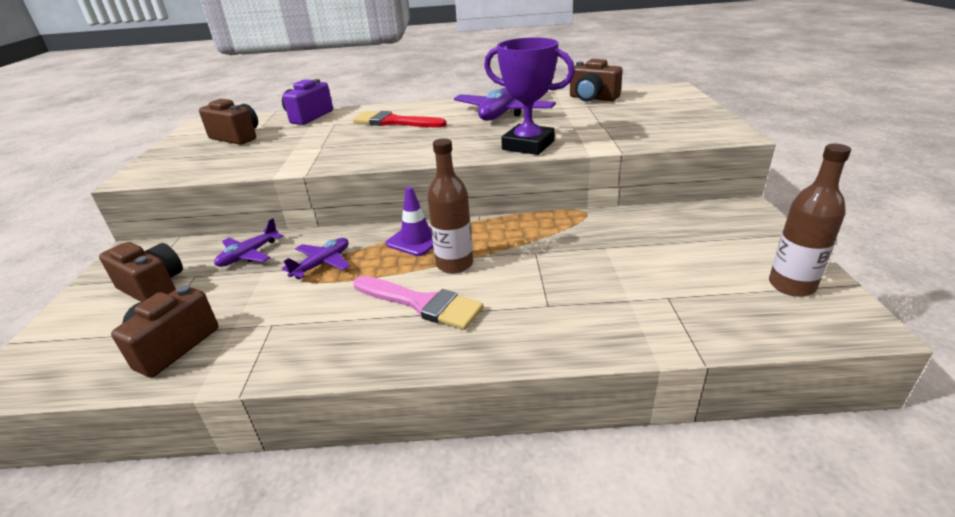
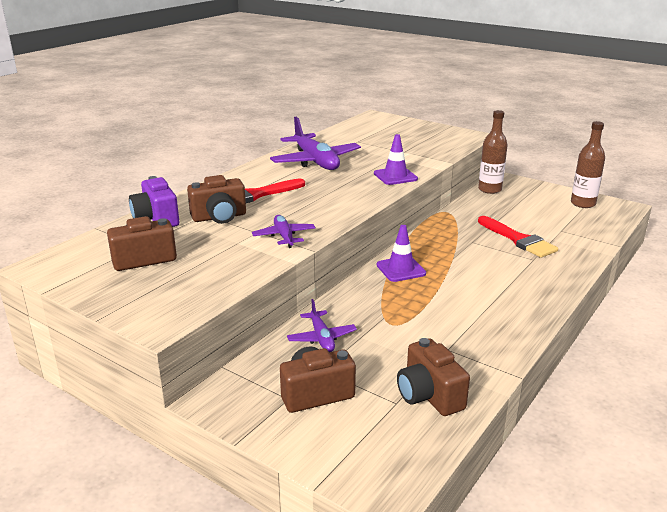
camera: 55 degrees left, 5 degrees down
purple plane [282,238,350,279] -> purple plane moved to [252,215,316,248]
pink brush [353,276,484,330] -> none
brown bottle [427,138,473,273] -> brown bottle moved to [478,110,508,194]
purple trophy [484,37,575,155] -> purple traffic cone [374,134,418,185]
brown camera [570,59,623,102] -> brown camera moved to [187,175,246,224]
none -> red brush [478,216,558,258]

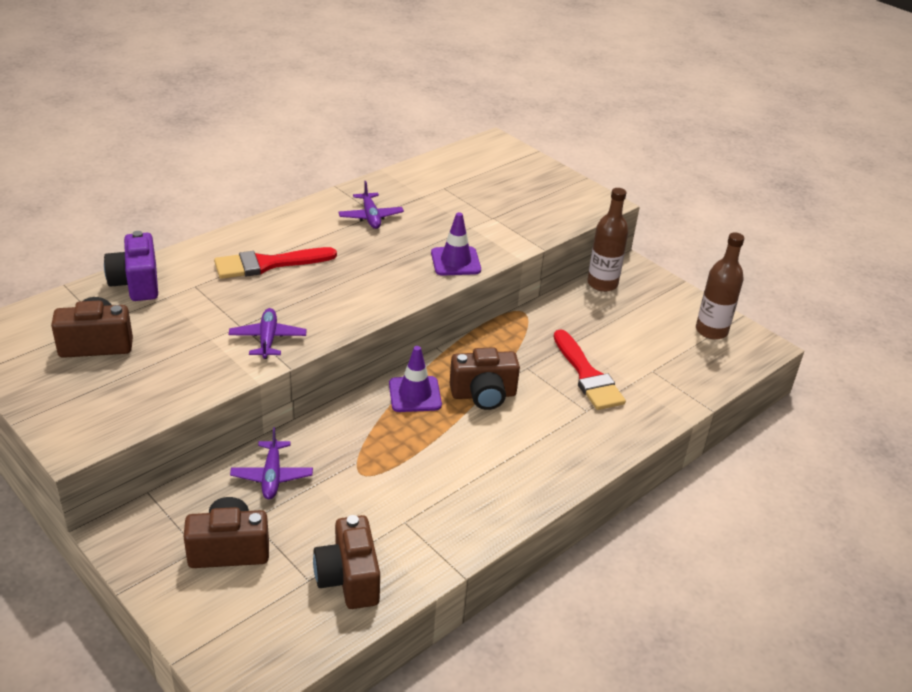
camera: 10 degrees right, 10 degrees up
brown camera [187,175,246,224] -> brown camera moved to [450,347,520,410]
purple plane [270,117,361,170] -> purple plane [338,181,404,229], size x0.53

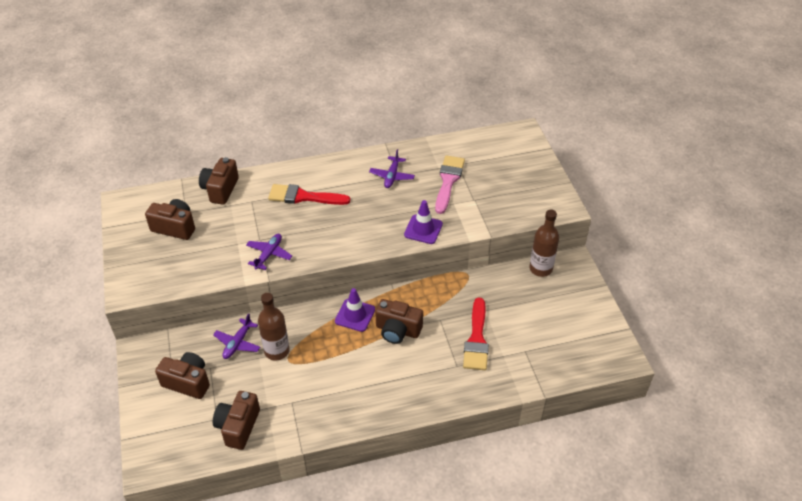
camera: 30 degrees right, 10 degrees up
purple camera [104,231,158,301] -> brown camera [199,157,239,205]
brown bottle [696,233,744,340] -> brown bottle moved to [258,293,289,360]
none -> pink brush [435,155,465,214]

